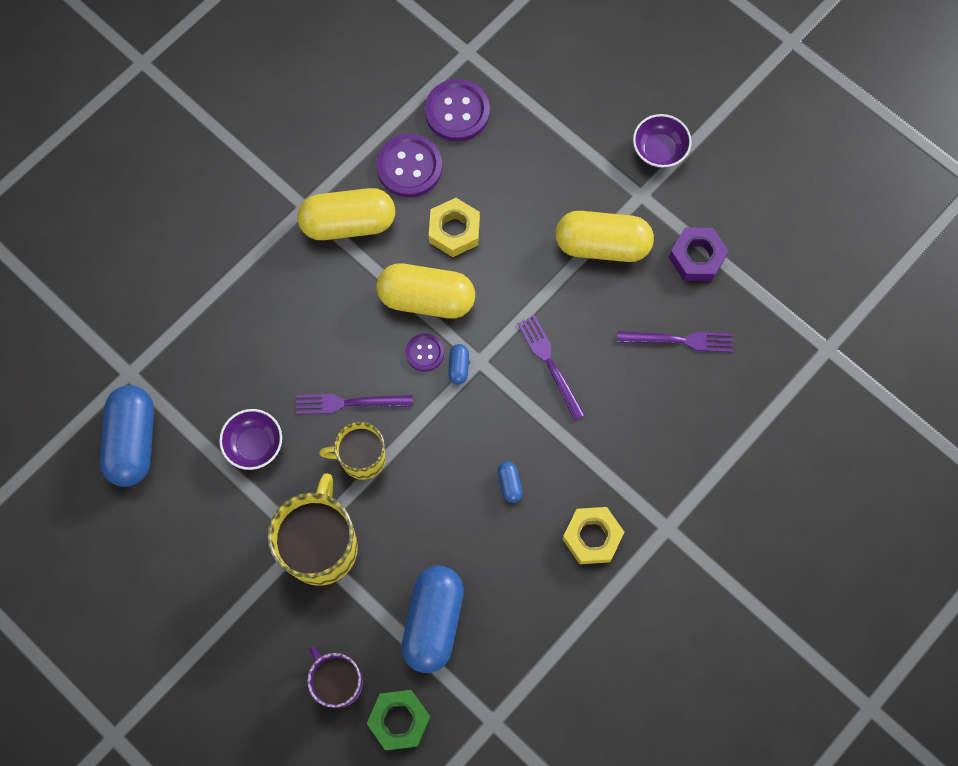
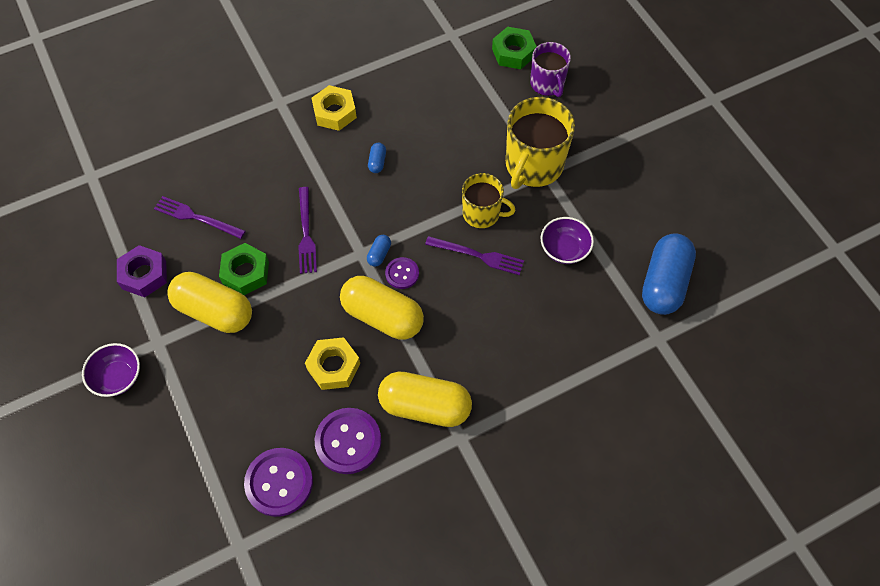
camera: 160 degrees left, 10 degrees down
blue capsule [402,566,464,673] -> none
none -> green nut [219,243,269,295]

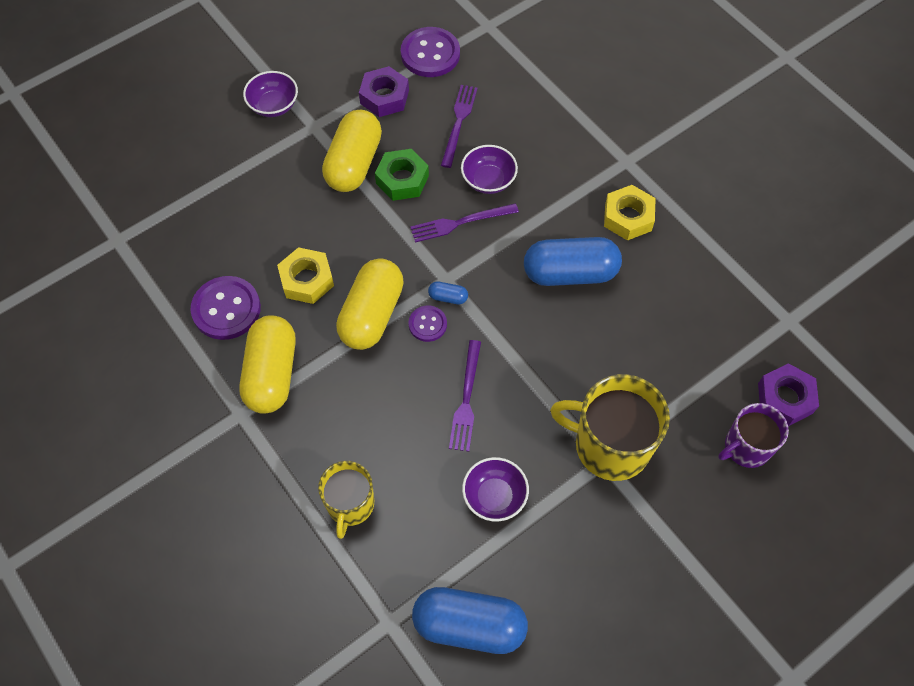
camera: 80 degrees right, 0 degrees up
purple button [244,448,313,517] -> purple button moved to [401,27,460,77]
blue capsule [368,143,386,173] -> blue capsule [524,237,622,286], size x2.42
yellow mug [462,173,515,228] -> yellow mug moved to [318,461,374,539]
green nut [492,27,537,69] -> purple nut [758,363,819,426]
none -> purple bowl [461,145,518,194]

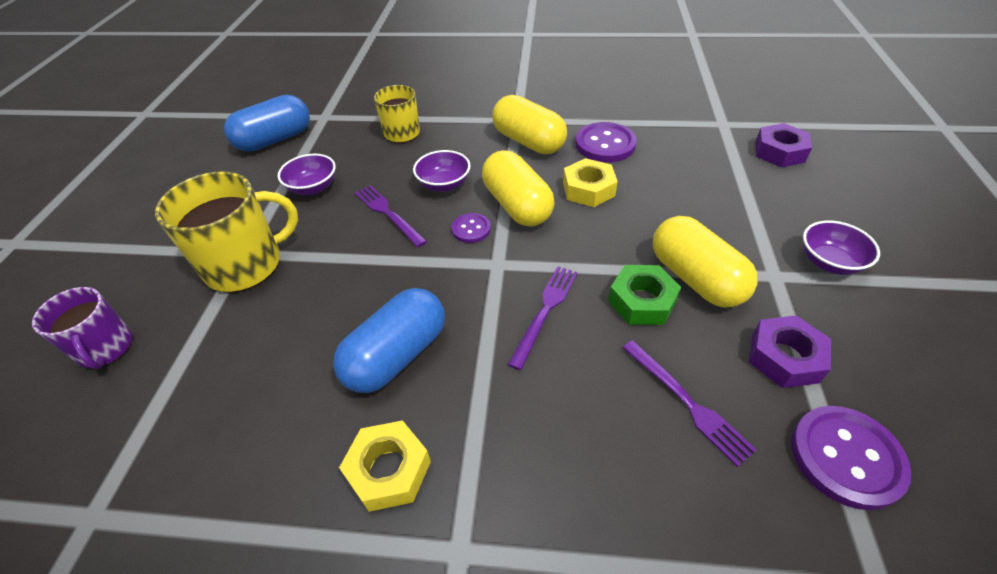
camera: 135 degrees right, 15 degrees down
blue capsule [428,281,468,305] -> none
purple bowl [461,145,518,194] -> purple bowl moved to [413,150,471,192]
purple mug [718,403,789,468] -> purple mug turned 135 degrees clockwise [32,287,133,369]
purple nut [758,363,819,426] -> purple nut moved to [755,123,812,167]

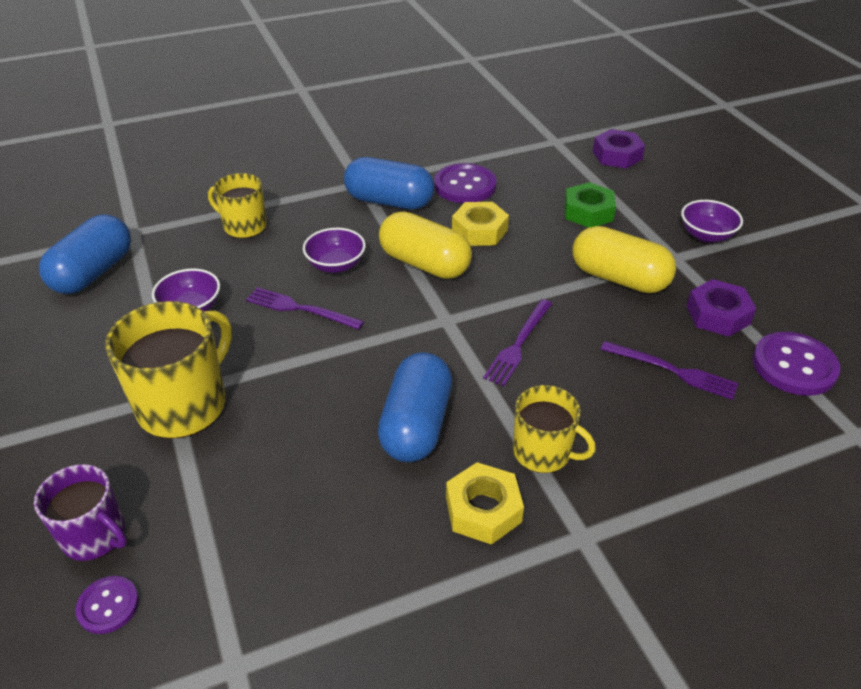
camera: 30 degrees left, 5 degrees down
purple button [451,213,491,243] -> purple button moved to [75,576,139,634]
yellow capsule [493,95,567,154] -> blue capsule [344,157,434,210]
purple fork [508,266,578,370] -> purple fork turned 150 degrees counterclockwise [483,299,552,386]
green nut [608,265,681,325] -> green nut moved to [564,182,616,228]
none -> yellow mug [513,385,596,473]

